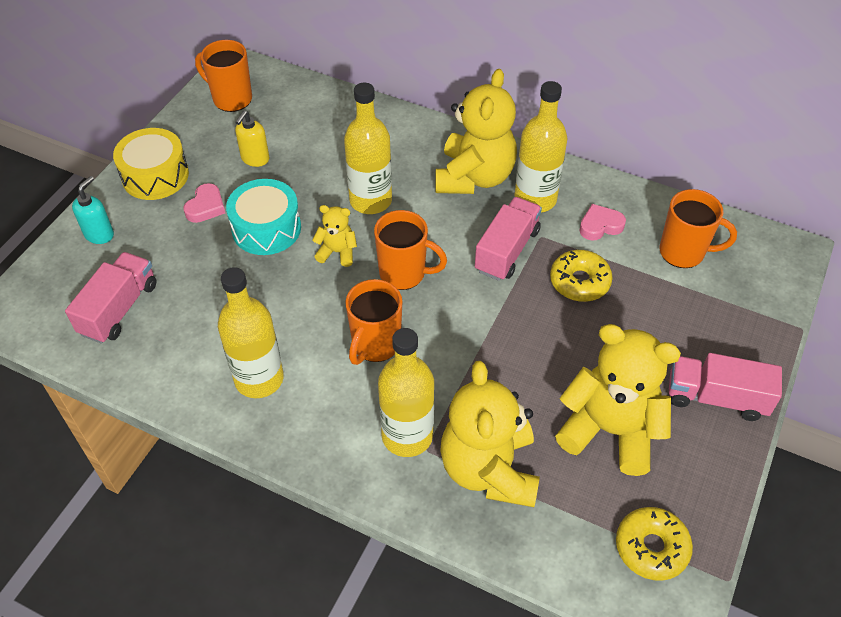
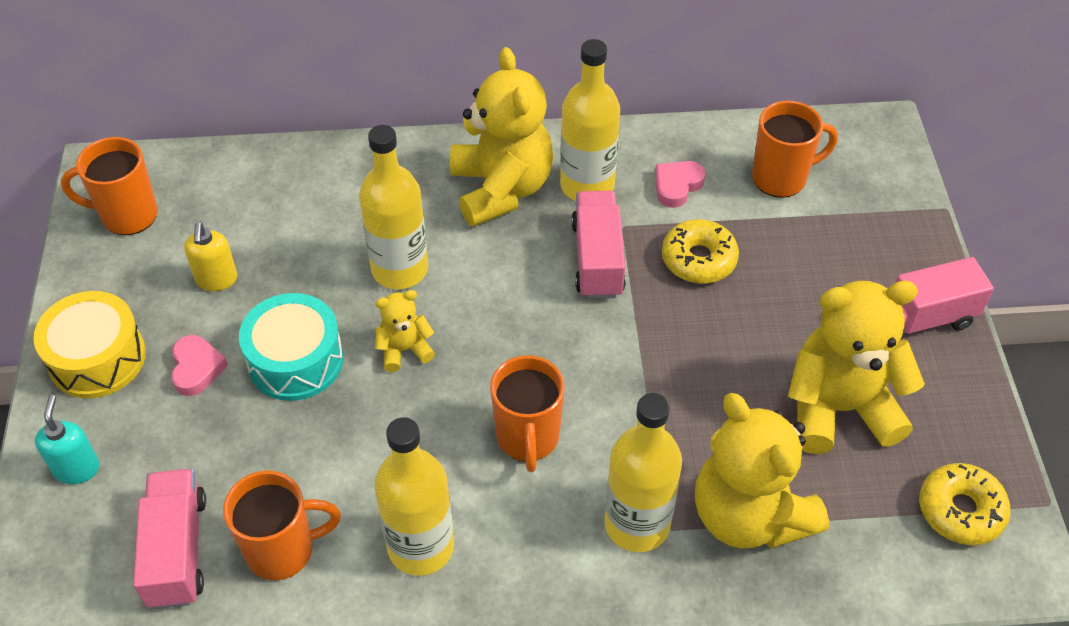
camera: 30 degrees left, 0 degrees up
orange mug [374,210,447,290] -> orange mug moved to [223,470,341,580]

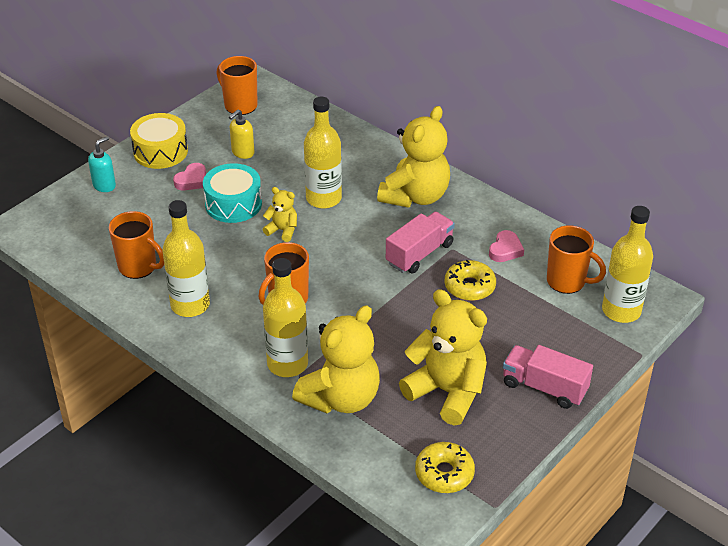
camera: 45 degrees right, 10 degrees down
pink truck [133,469,206,609] -> none
yellow bottle [560,39,620,201] -> yellow bottle moved to [602,206,653,323]
pink heart [655,161,705,208] -> pink heart turned 120 degrees clockwise [489,230,524,262]
yellow teddy bear [695,393,829,549] -> yellow teddy bear turned 150 degrees counterclockwise [292,305,380,413]

